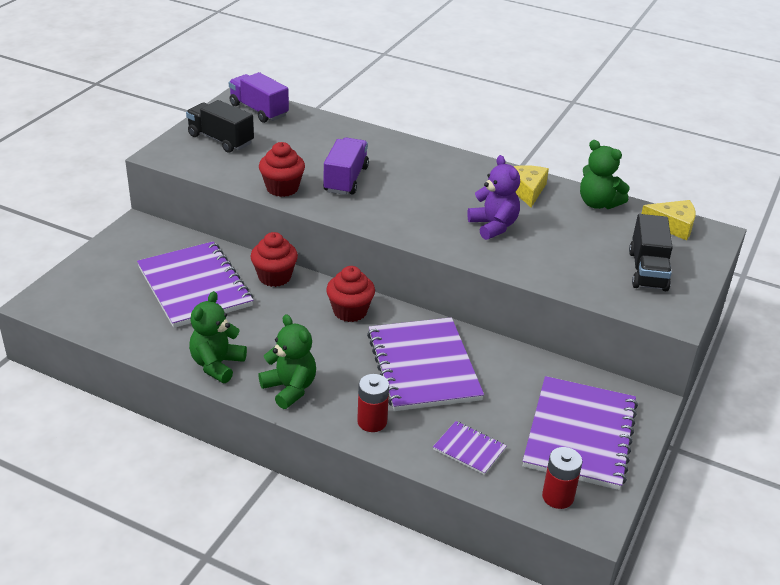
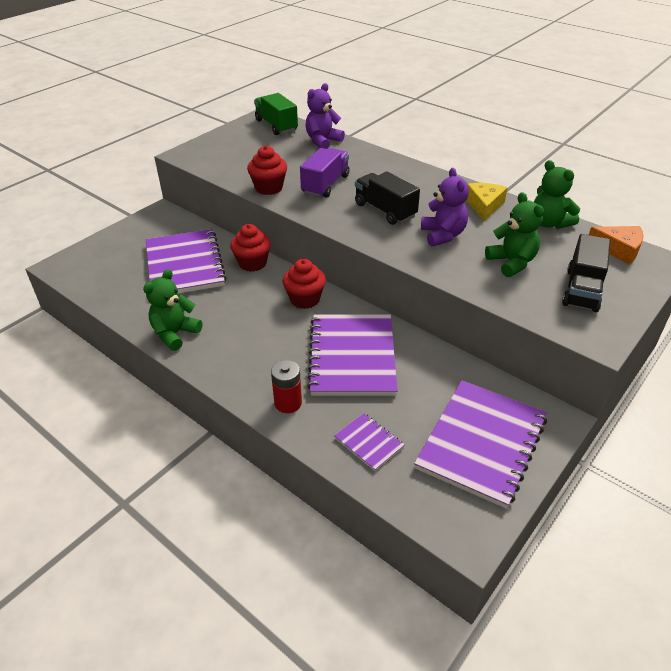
camera: 15 degrees right, 5 degrees up
black truck [186,100,254,153] -> black truck moved to [355,172,420,225]
purple truck [229,72,289,123] -> green truck [254,93,298,135]
green teddy bear [258,314,316,409] -> green teddy bear moved to [485,192,544,277]
red battery [542,447,582,509] -> none
yellow cheese [641,200,696,240] -> orange cheese [589,226,643,265]
none -> purple teddy bear [306,83,345,149]

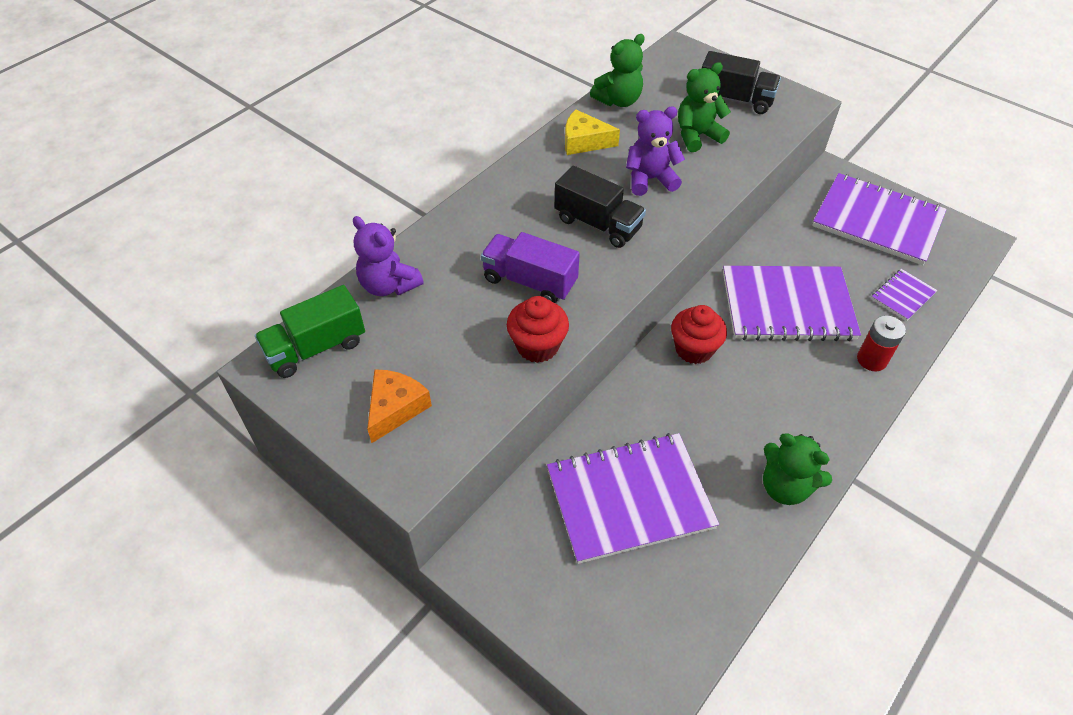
camera: 90 degrees left, 10 degrees up
red cupcake [230,224,271,272] -> none
black truck [355,172,420,225] -> black truck turned 105 degrees counterclockwise [555,166,646,248]
orange cheese [589,226,643,265] -> orange cheese moved to [367,369,432,443]

